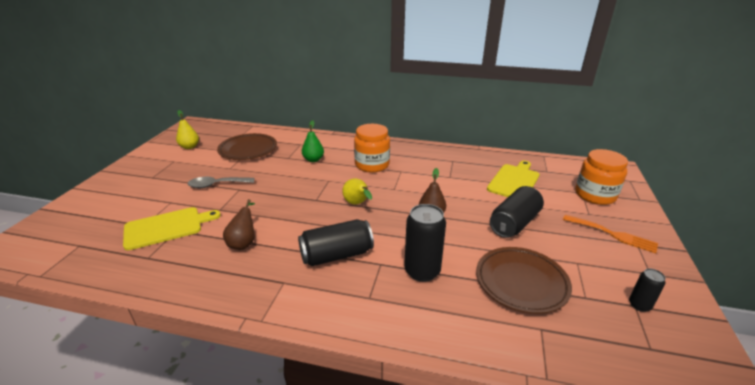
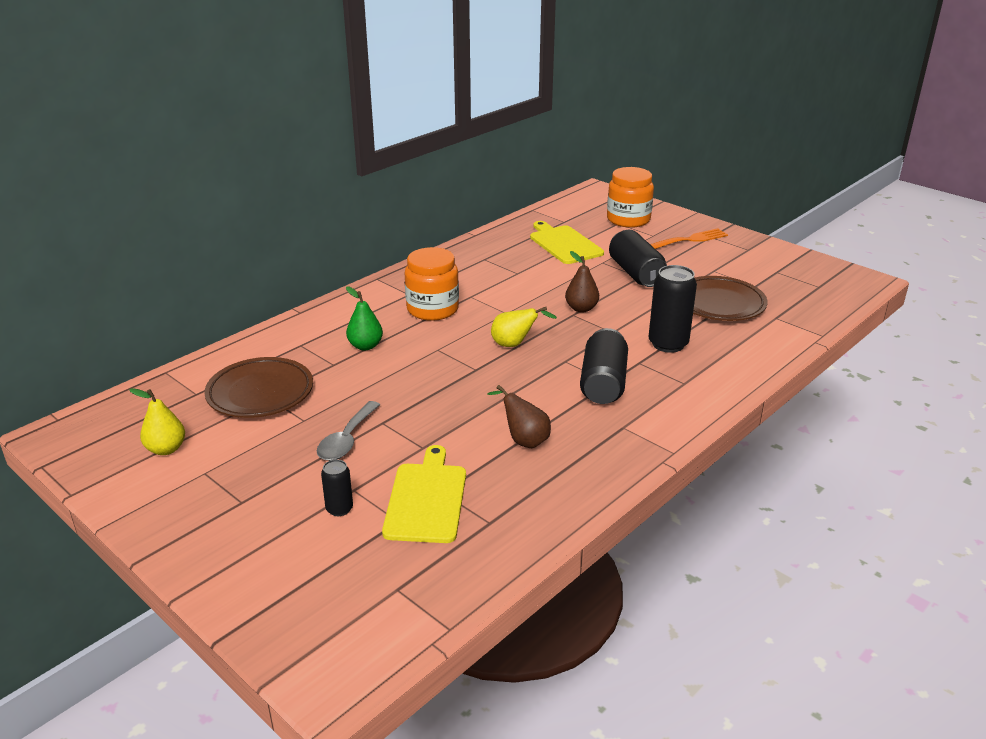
camera: 60 degrees left, 0 degrees up
black can [629,268,666,312] -> black can moved to [321,459,353,516]

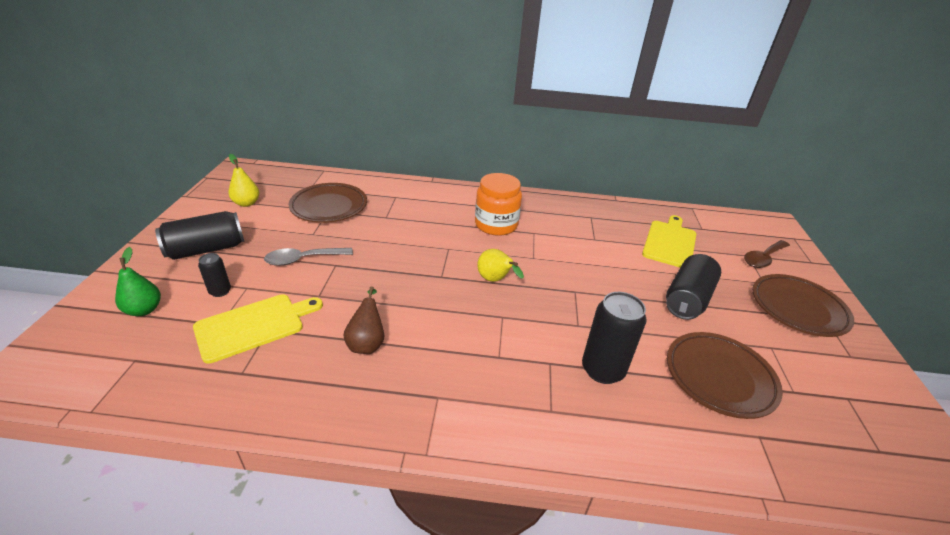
camera: 50 degrees right, 5 degrees up
green pear [346,286,383,350] -> green pear moved to [115,247,161,316]
brown pear [565,251,599,312] -> none
black can [580,328,628,404] -> black can moved to [155,211,245,260]
orange jar [607,167,654,228] -> brown spoon [744,240,790,268]
orange fork [650,228,728,249] -> brown plate [752,274,854,337]

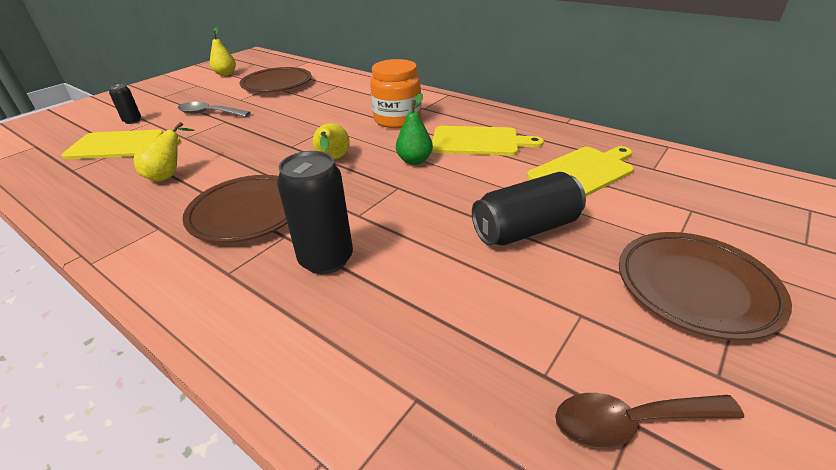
camera: 35 degrees right, 0 degrees up
green pear [115,247,161,316] -> green pear moved to [396,93,433,165]
black can [155,211,245,260] -> none
brown pear [343,286,384,354] -> yellow pear [134,122,194,182]
brown plate [667,332,783,419] -> brown plate moved to [182,175,287,243]
brown spoon [744,240,790,268] -> brown spoon moved to [555,393,744,449]
none -> yellow cutting board [432,126,544,156]

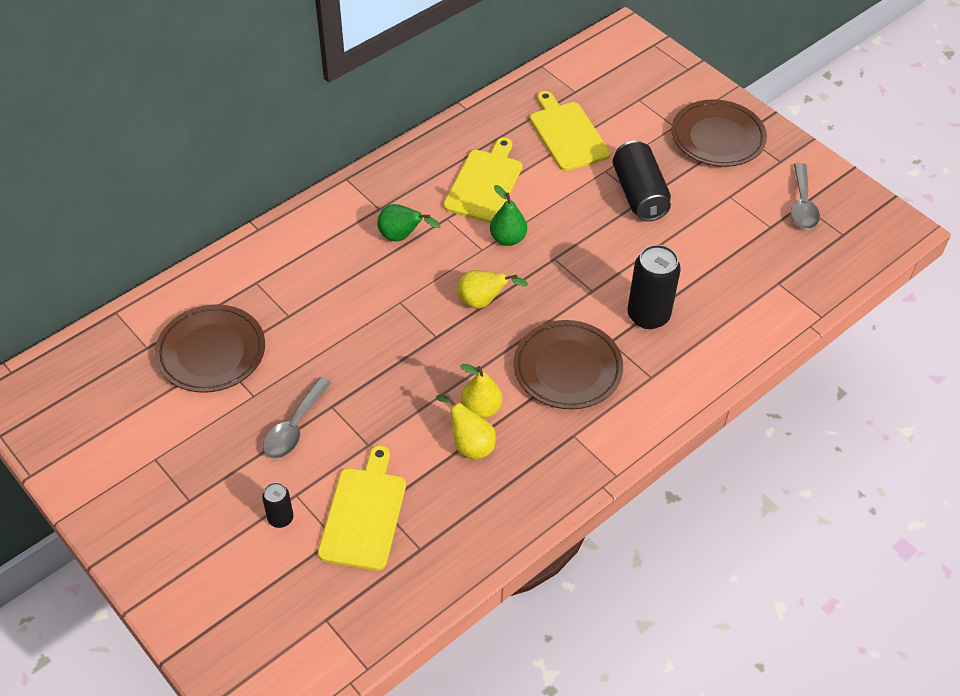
camera: 80 degrees left, 15 degrees up
yellow pear [210,27,236,76] -> yellow pear moved to [460,364,502,418]
orange jar [370,59,421,128] -> green pear [377,204,440,242]
brown spoon [555,393,744,449] -> grey spoon [790,163,820,229]

